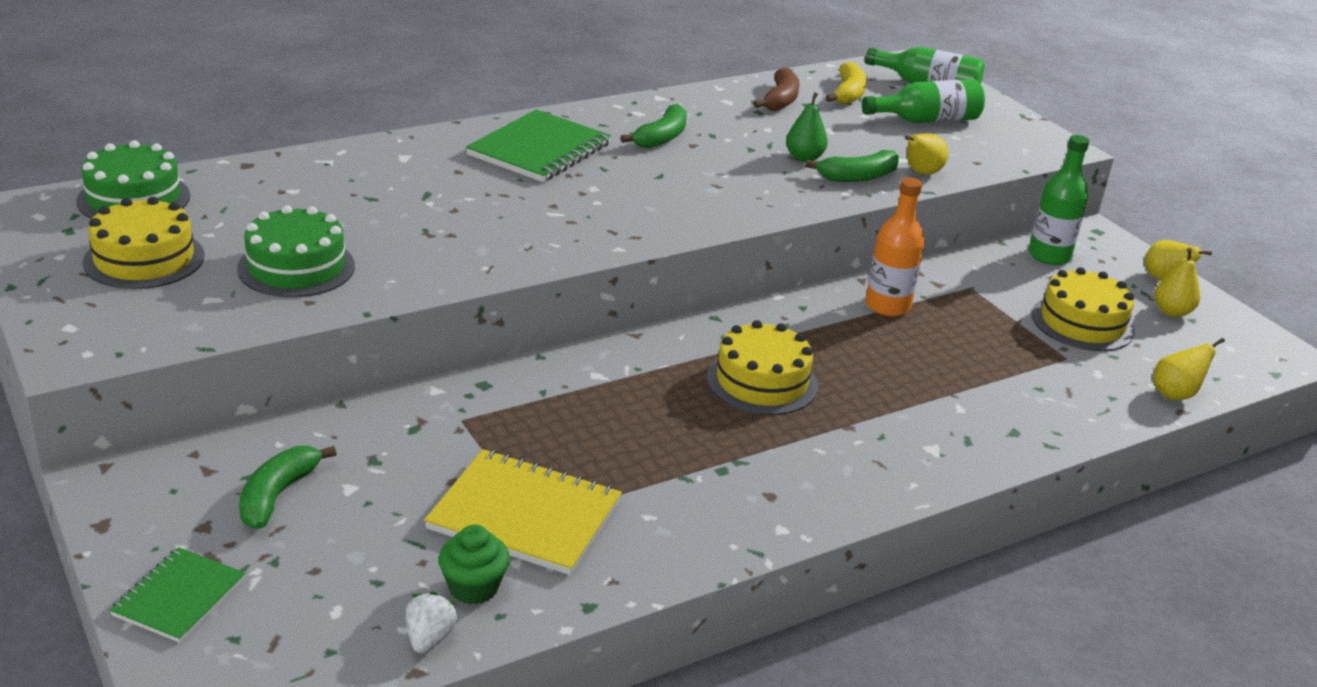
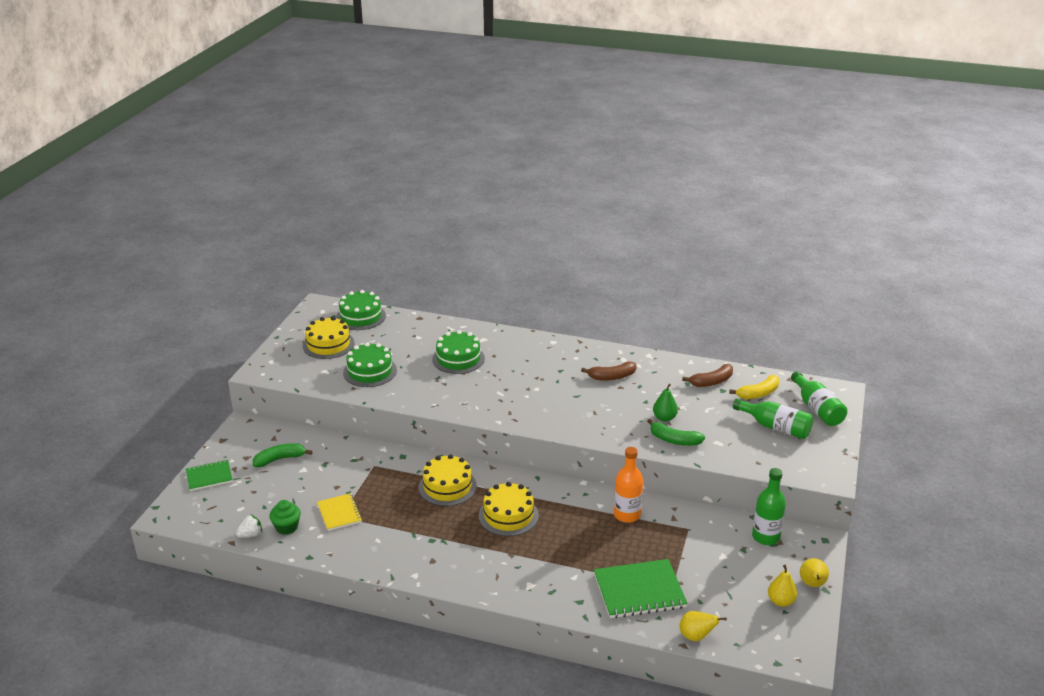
camera: 50 degrees right, 0 degrees up
yellow notebook [424,449,622,575] -> yellow notebook [317,493,362,531], size x0.60
green notebook [466,109,611,182] -> green notebook moved to [594,559,688,619]
green banana [621,104,687,148] -> brown banana [581,361,637,381]
yellow pear [905,134,949,175] -> none
yellow cake [1031,267,1135,351] -> yellow cake moved to [419,454,477,506]
none -> green cake [432,330,485,374]

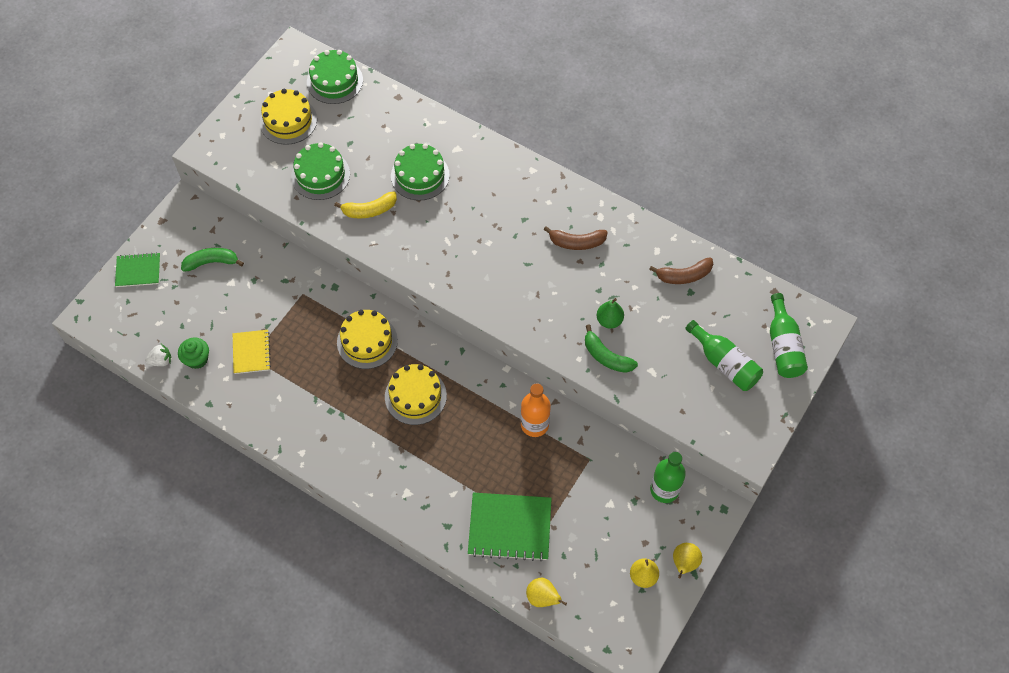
camera: 15 degrees right, 30 degrees up
yellow banana [729,375,779,399] -> yellow banana moved to [334,191,397,218]

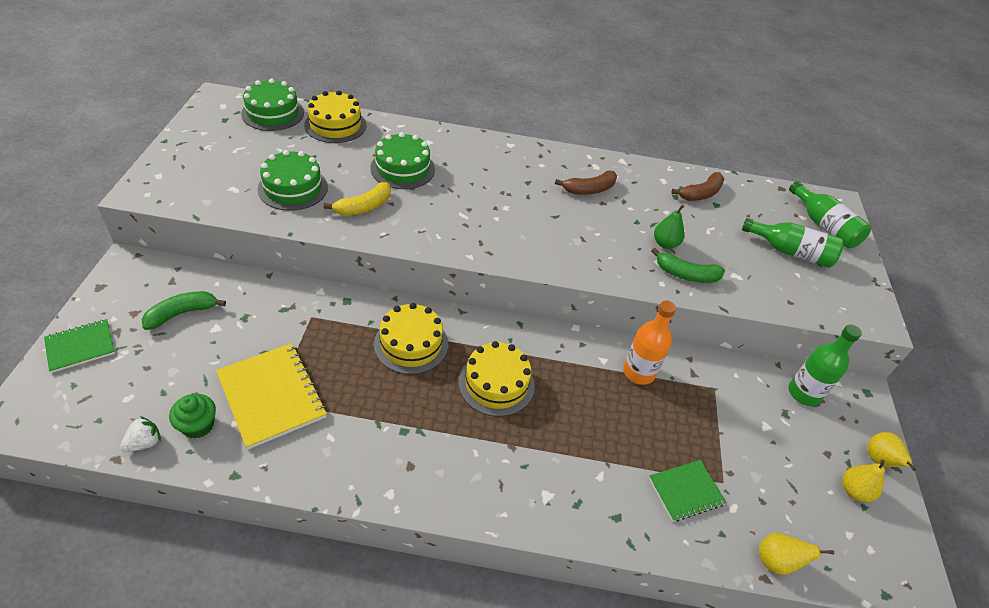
camera: 30 degrees left, 15 degrees down
yellow notebook [233,330,271,374] -> yellow notebook [216,343,327,449], size x1.67
yellow cake [260,89,317,145] -> yellow cake moved to [304,91,366,143]
green notebook [468,492,552,561] -> green notebook [649,460,727,522], size x0.60

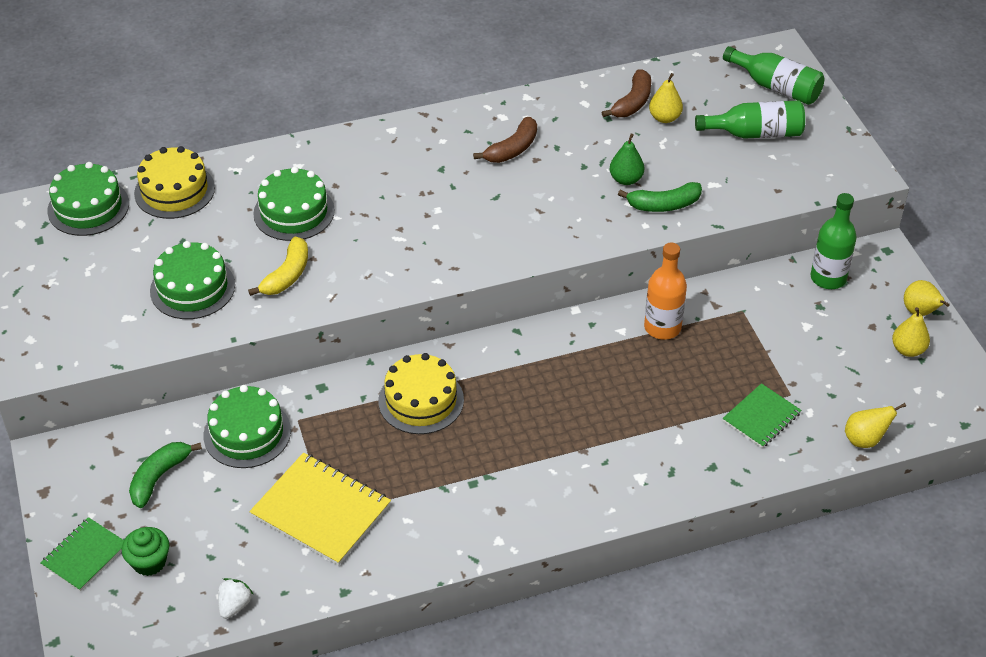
camera: 20 degrees left, 0 degrees up
green cupcake [169,394,216,438] -> green cupcake moved to [122,527,169,576]
yellow cake [459,341,535,417] -> none
none -> green cake [204,385,291,468]
none -> yellow pear [649,73,683,123]

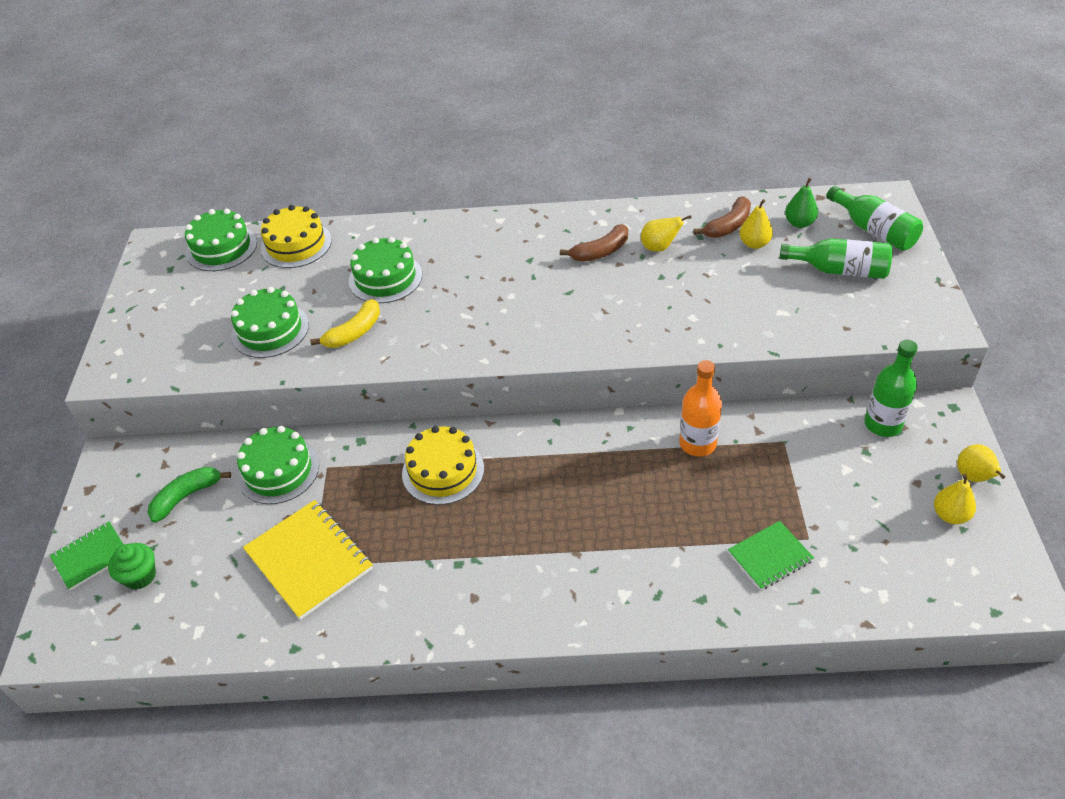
camera: 20 degrees right, 0 degrees up
white strawberry [218,578,254,619] -> none
green pear [610,134,644,185] -> green pear moved to [785,178,818,228]
green banana [618,182,702,212] -> none
yellow pear [845,403,906,448] -> yellow pear moved to [641,215,691,252]

